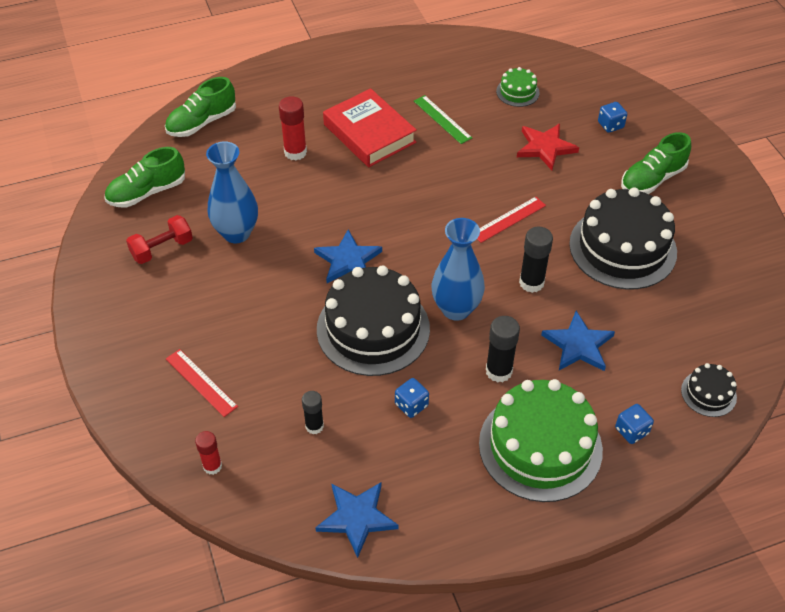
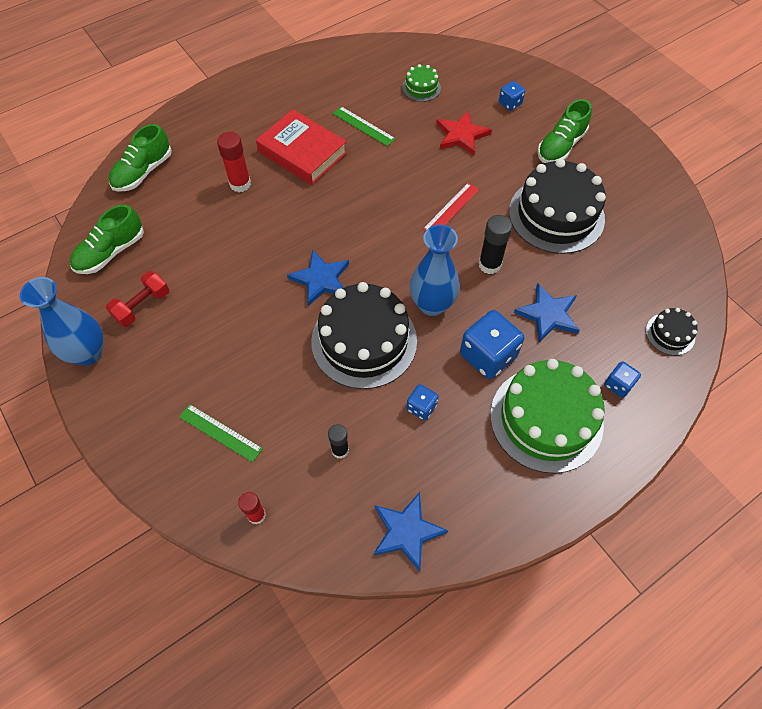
camera: 15 degrees left, 10 degrees up
red ruler [166,349,238,417] -> green ruler [179,404,263,463]
blue vase [206,141,258,243] -> blue vase moved to [20,277,104,365]
black glue stick [486,316,520,383] -> blue dice [460,310,524,379]

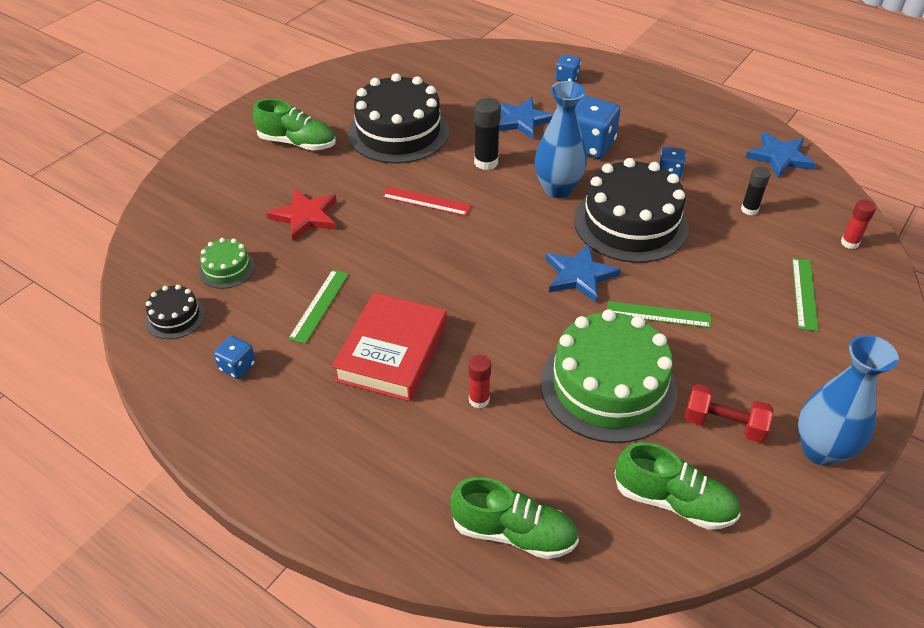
camera: 110 degrees left, 15 degrees down
red glue stick [217,132,251,192] -> red glue stick [469,355,491,409], size x0.66
green cake [490,359,605,473] -> green cake moved to [540,309,677,443]
blue dice [499,81,525,111] -> blue dice moved to [214,336,256,379]
black cake [646,308,698,355] -> black cake moved to [145,285,205,339]
none -> green ruler [607,301,711,328]

